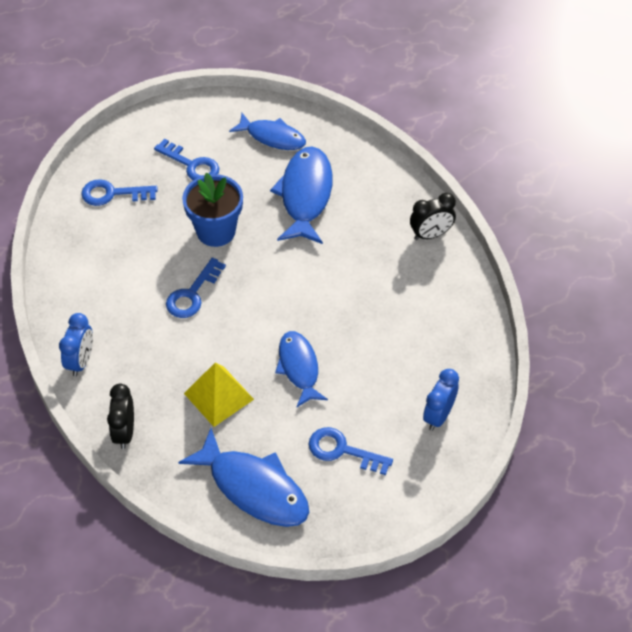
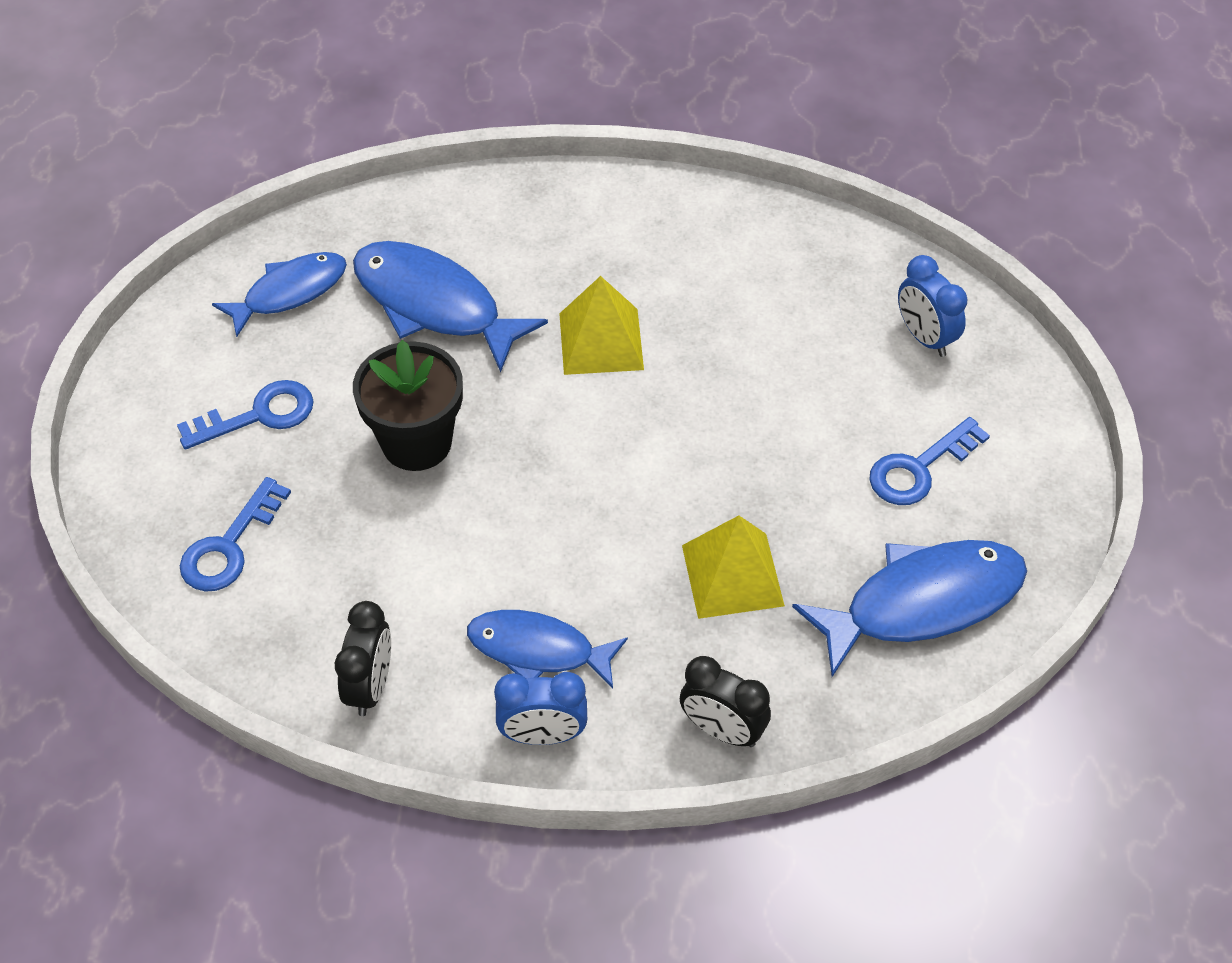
camera: 60 degrees left, 0 degrees up
blue clock [59,313,93,377] -> blue clock turned 135 degrees clockwise [494,672,587,745]
blue key [166,257,226,318] -> none
blue flower pot [182,172,243,247] -> black flower pot [353,340,463,471]
blue fish [275,331,328,408] -> blue fish moved to [467,610,628,688]
black clock [410,193,456,240] -> black clock moved to [335,601,391,716]
none -> yellow pyramid [559,276,644,375]

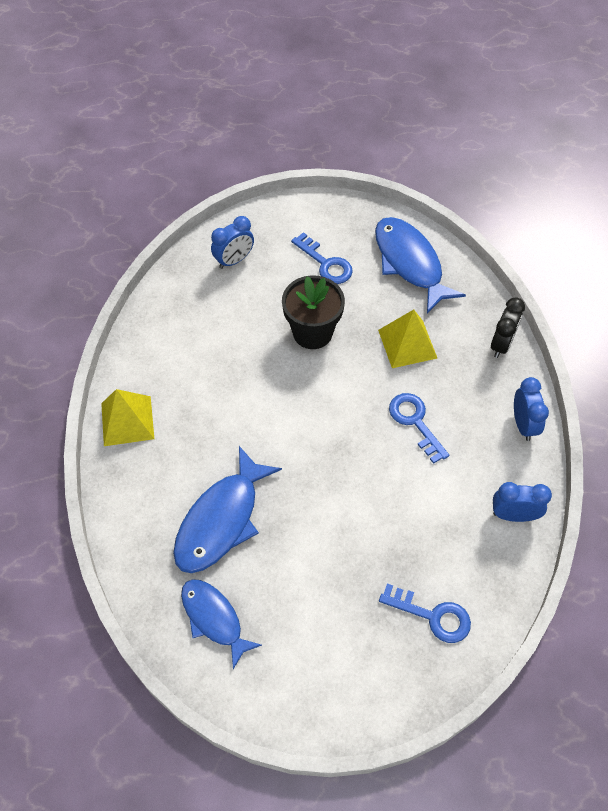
camera: 95 degrees left, 5 degrees up
blue key [177,380,314,450] -> blue key moved to [389,393,449,464]
black clock [335,601,391,716] -> blue clock [493,482,552,522]
black flower pot [353,340,463,471] -> black flower pot moved to [282,275,345,349]
blue fish [467,610,628,688] -> none
yellow pyramid [559,276,644,375] -> yellow pyramid moved to [101,389,154,446]

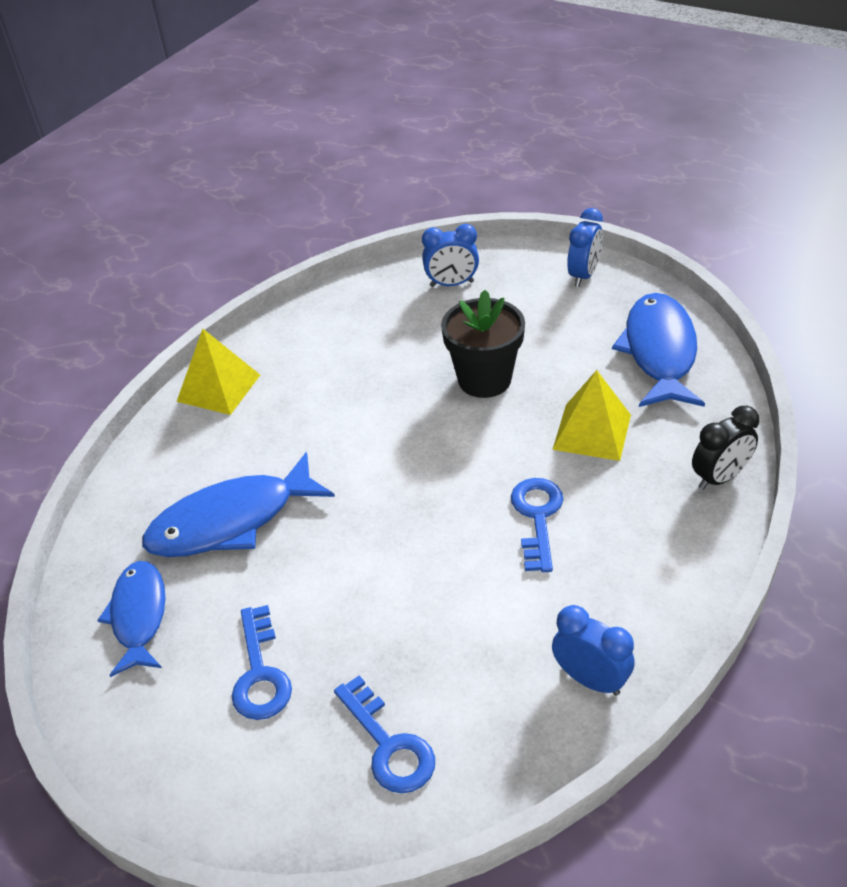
camera: 35 degrees right, 15 degrees down
blue key [291,232,353,284] -> blue key moved to [232,605,292,720]
blue clock [514,377,549,441] -> blue clock moved to [567,208,603,287]

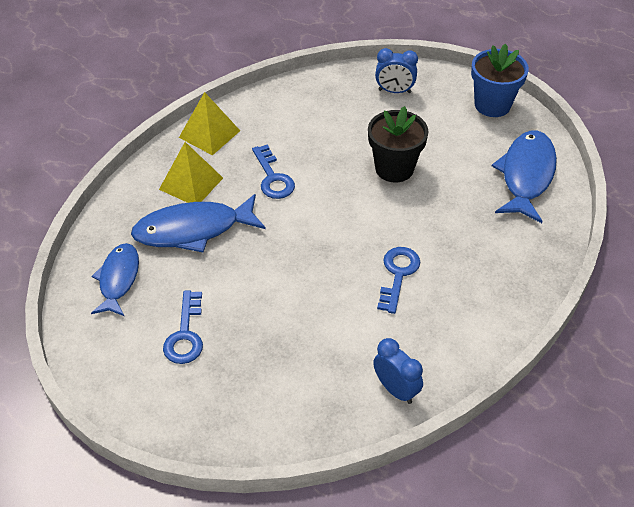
camera: 10 degrees right, 5 degrees up
blue key [334,676,435,793] -> blue key moved to [252,144,295,199]
yellow pyramid [553,370,631,461] -> yellow pyramid moved to [159,142,223,203]
blue clock [567,208,603,287] -> blue flower pot [471,44,529,117]
black clock [692,406,759,490] -> none

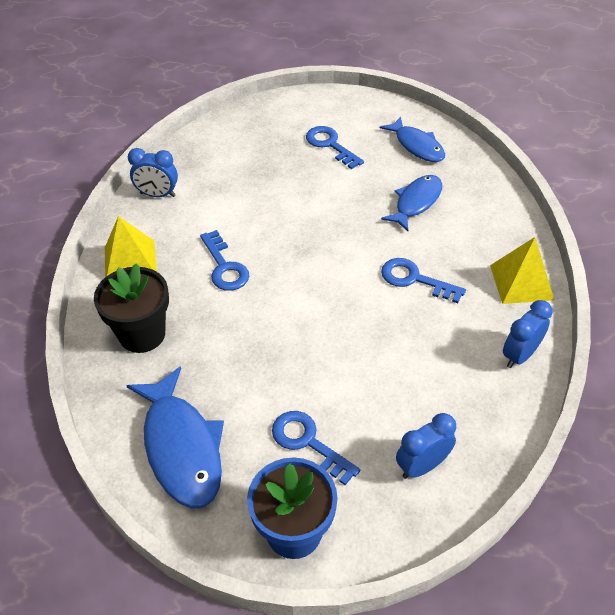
camera: 140 degrees right, 0 degrees up
blue fish [131,194,266,252] -> blue fish [381,175,442,231], size x0.66
yellow pyramid [159,142,223,203] -> yellow pyramid moved to [105,216,157,277]
black flower pot [368,106,428,183] -> black flower pot moved to [94,263,169,353]
none -> blue key [272,411,360,485]
none -> blue clock [503,300,553,368]

